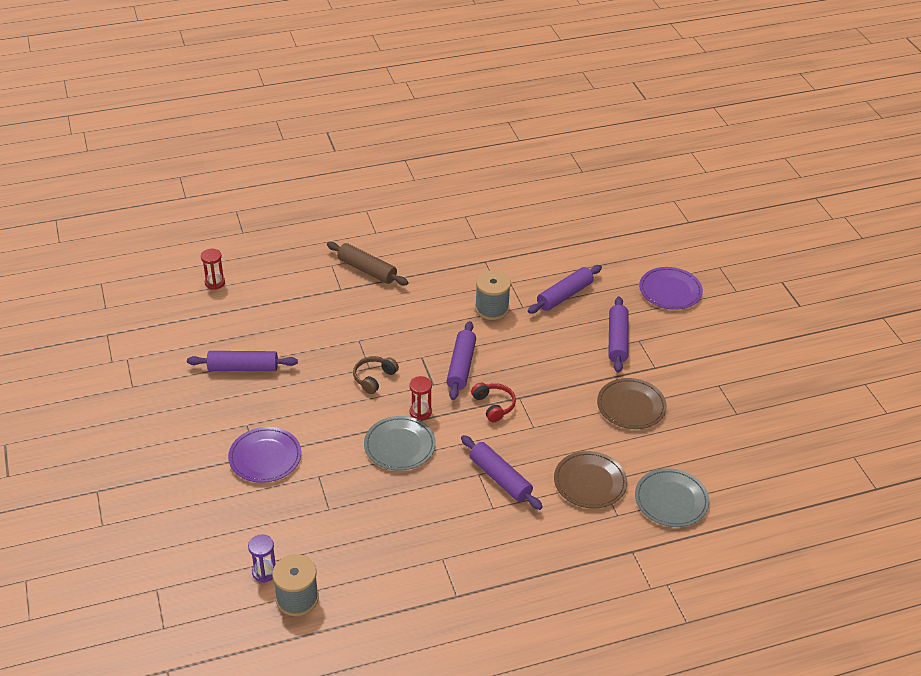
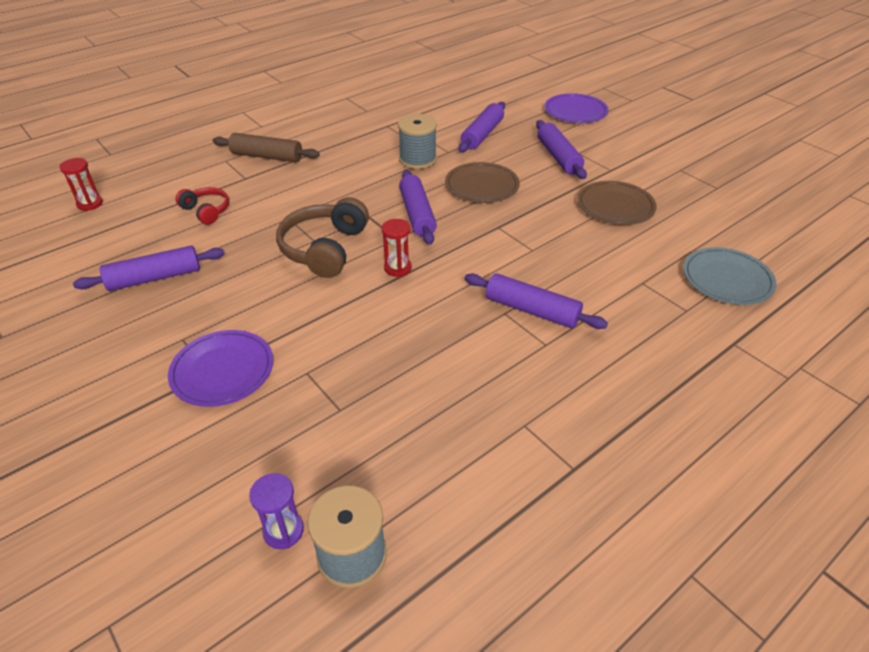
camera: 20 degrees left, 0 degrees up
brown headphones [353,356,399,394] -> brown headphones [276,197,369,278], size x1.75
grey plate [364,416,436,471] -> none
red headphones [471,383,516,422] -> red headphones moved to [176,187,229,225]
brown plate [554,451,627,509] -> brown plate moved to [445,162,520,203]

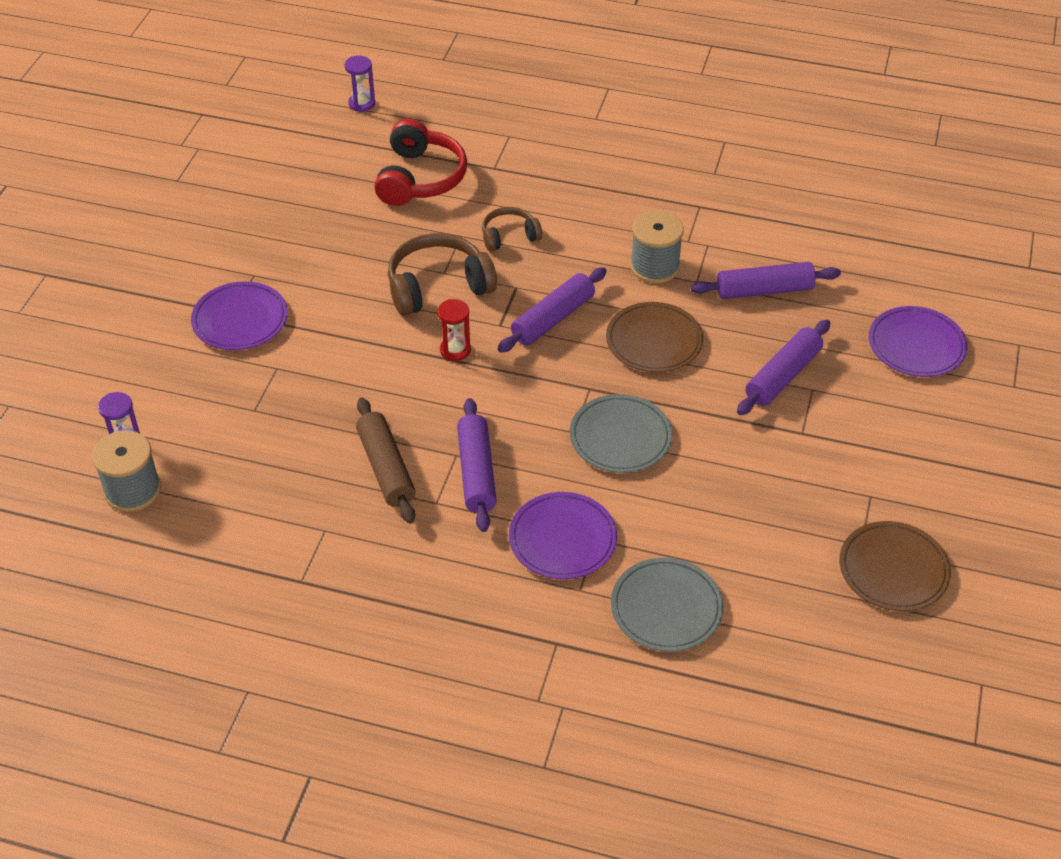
camera: 55 degrees right, 5 degrees up
red hourglass [60,158,103,211] -> purple hourglass [344,56,375,112]
purple rolling pin [73,246,225,291] -> none
red headphones [176,187,229,225] -> red headphones [374,119,467,206], size x1.75
brown rolling pin [213,133,320,162] -> brown rolling pin moved to [356,398,415,523]
brown plate [577,181,657,225] -> brown plate moved to [839,521,951,611]
none -> brown headphones [482,207,542,251]
none -> purple plate [509,492,617,579]
none -> grey plate [570,394,672,473]

